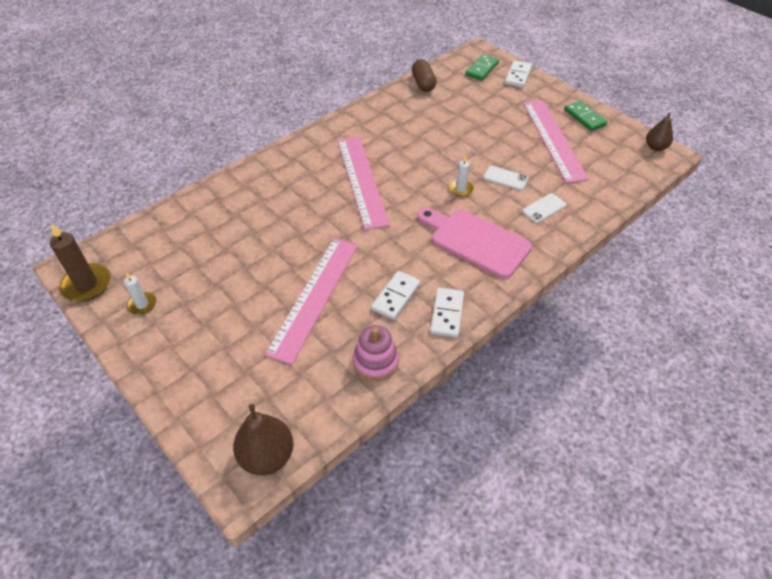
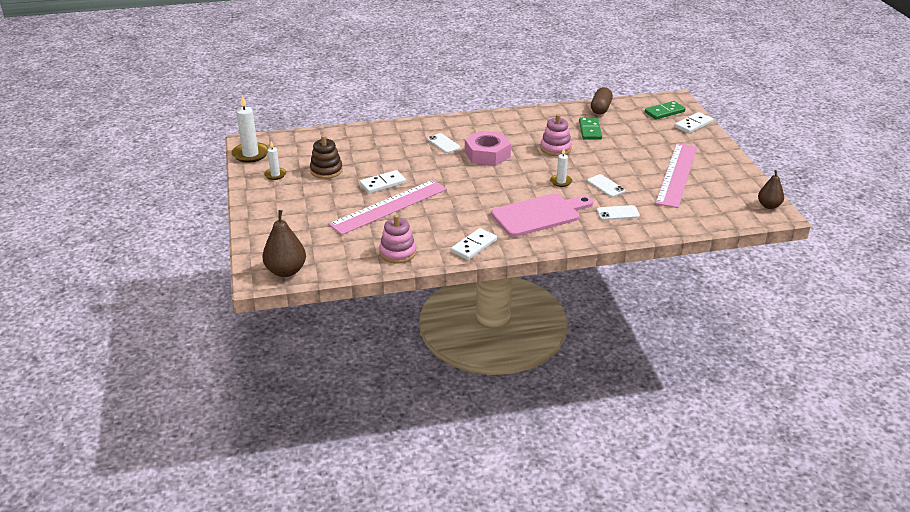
camera: 30 degrees right, 15 degrees down
brown candle [50,223,111,302] -> white candle [232,95,269,163]
pink ruler [338,137,390,230] -> pink nut [465,131,511,166]
white domino [371,271,420,320] -> white domino moved to [360,170,406,194]
pink cutting board [418,208,532,279] -> pink cutting board turned 90 degrees clockwise [491,193,593,237]
green domino [564,100,608,131] -> green domino moved to [579,117,602,140]
none -> brown stacking toy [310,135,343,179]
none -> white phone [427,133,460,153]
none -> pink stacking toy [540,114,572,156]

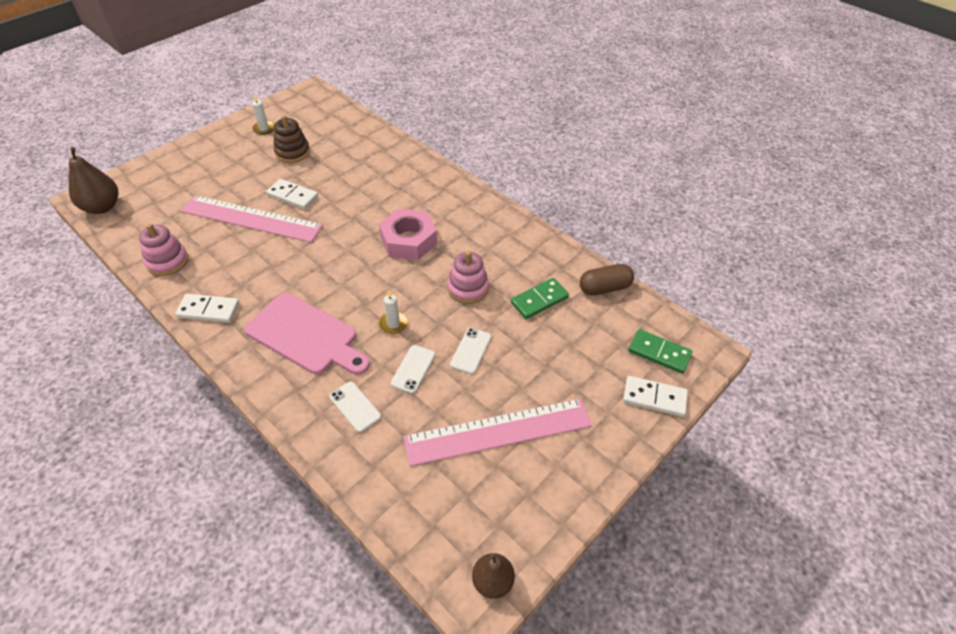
camera: 55 degrees right, 15 degrees up
white candle [232,95,269,163] -> none
white phone [427,133,460,153] -> white phone moved to [450,328,491,374]

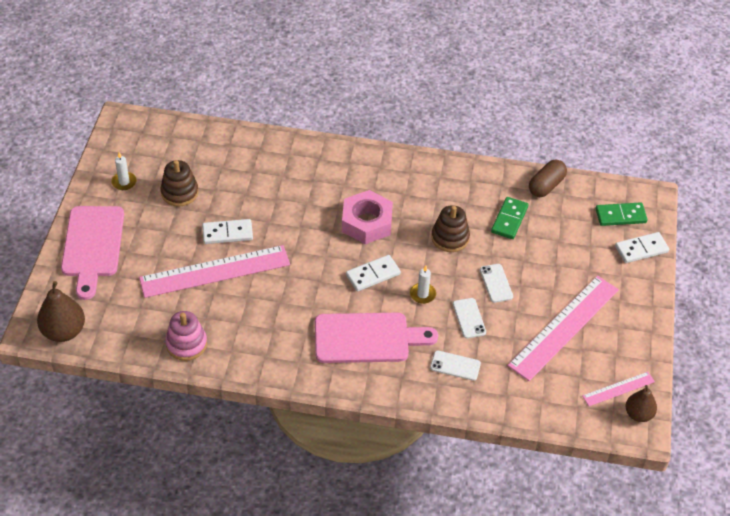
camera: 35 degrees left, 0 degrees up
white domino [175,294,239,323] -> white domino moved to [346,255,401,292]
pink stacking toy [447,251,489,304] -> brown stacking toy [431,205,470,252]
none -> pink cutting board [61,206,124,300]
none -> pink ruler [582,372,655,406]

